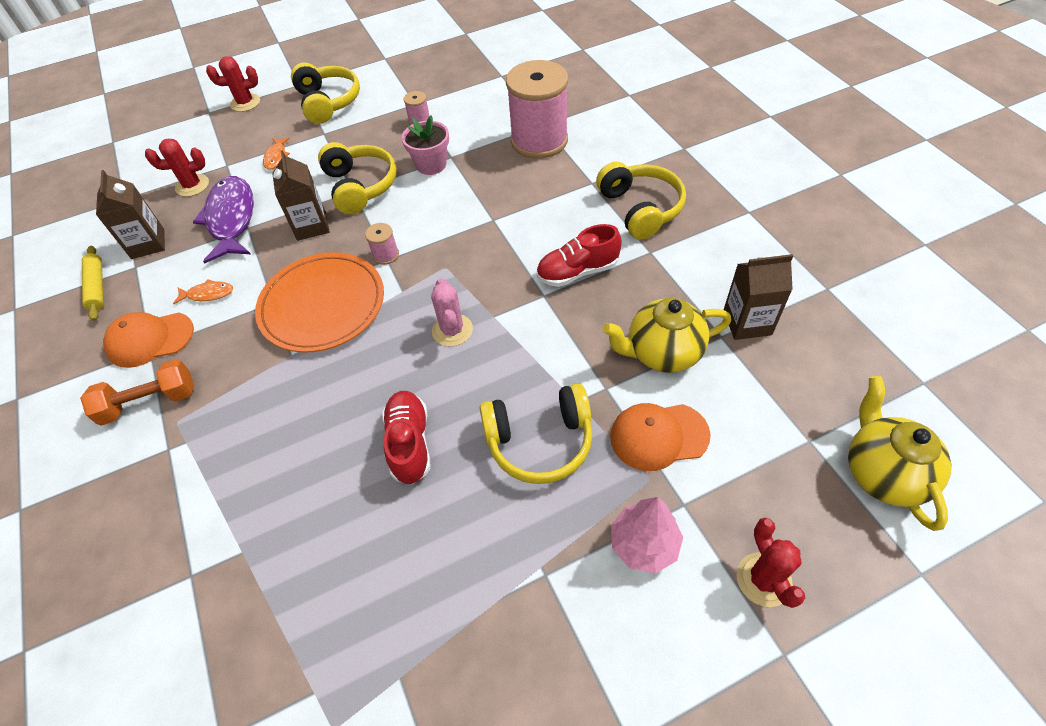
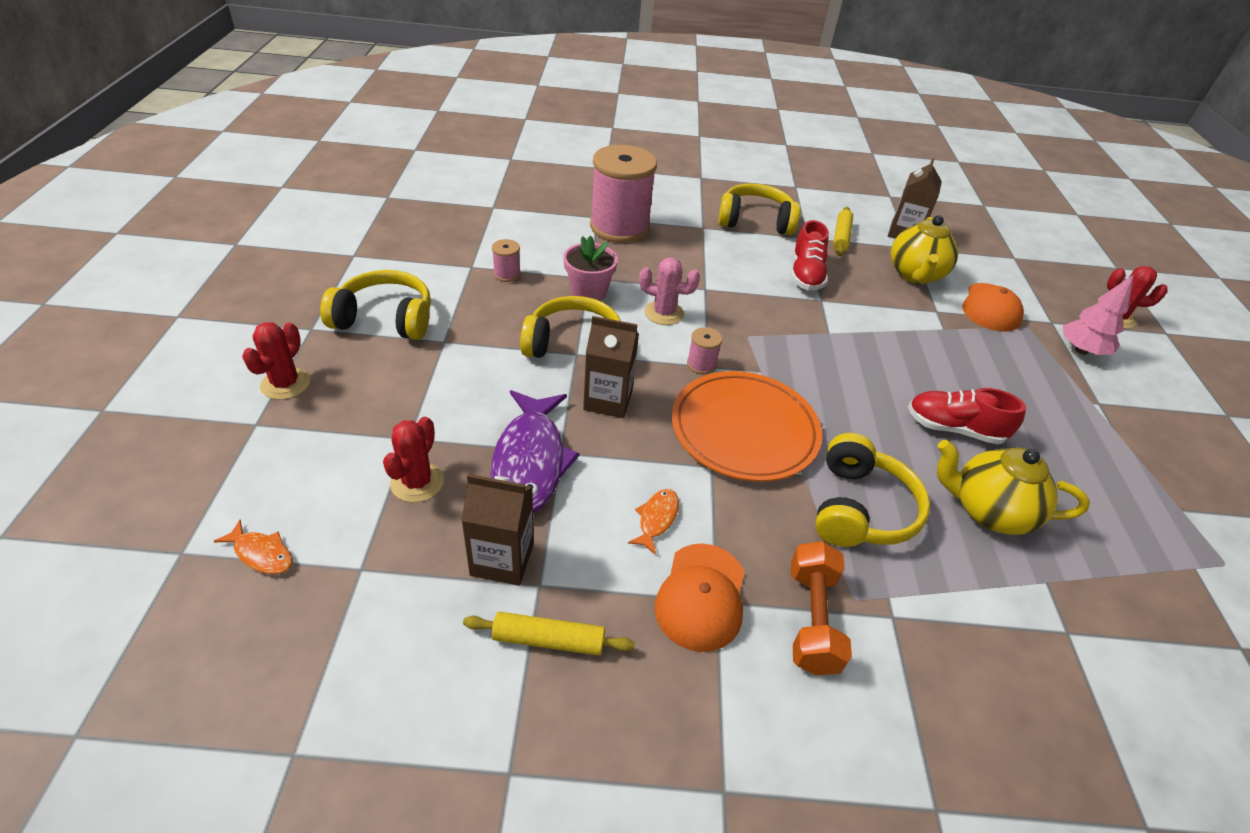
camera: 70 degrees left, 10 degrees down
purple fish [193,176,254,263] -> purple fish turned 105 degrees counterclockwise [490,390,580,513]
orange fish [263,137,290,170] -> orange fish moved to [214,520,293,574]
pink cactus [431,278,473,347] -> pink cactus moved to [639,258,700,325]
yellow headphones [480,383,592,484] -> yellow headphones moved to [815,433,930,547]
yellow teapot [848,376,952,531] -> yellow teapot moved to [937,440,1090,535]
none -> yellow rolling pin [833,207,853,256]

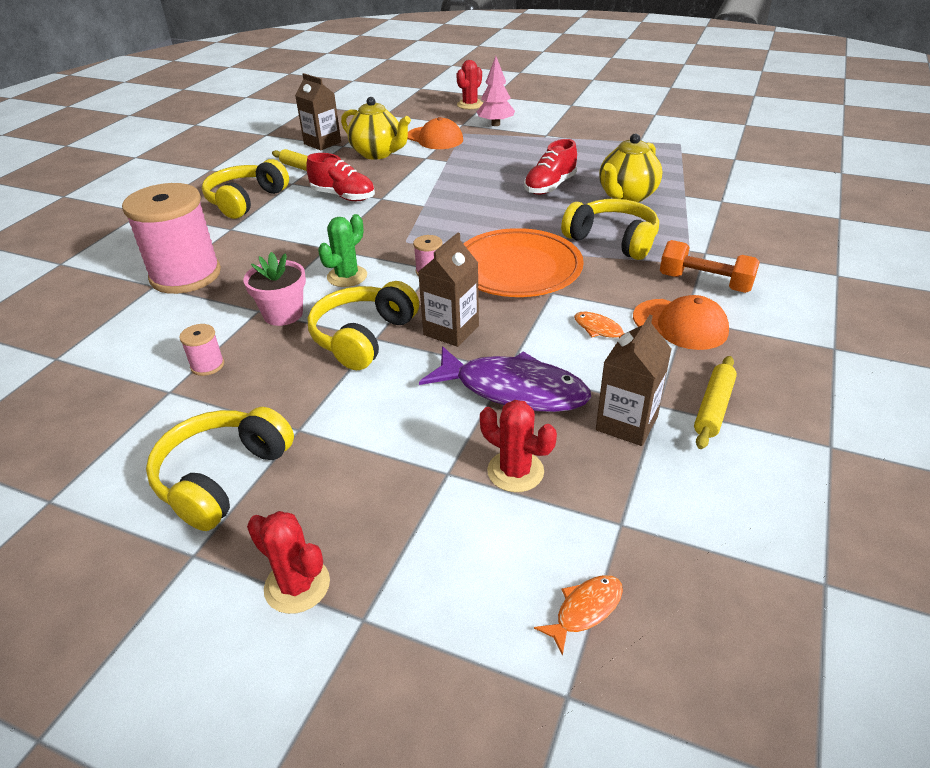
camera: 65 degrees left, 5 degrees down
pink cactus [639,258,700,325] -> green cactus [318,214,367,287]

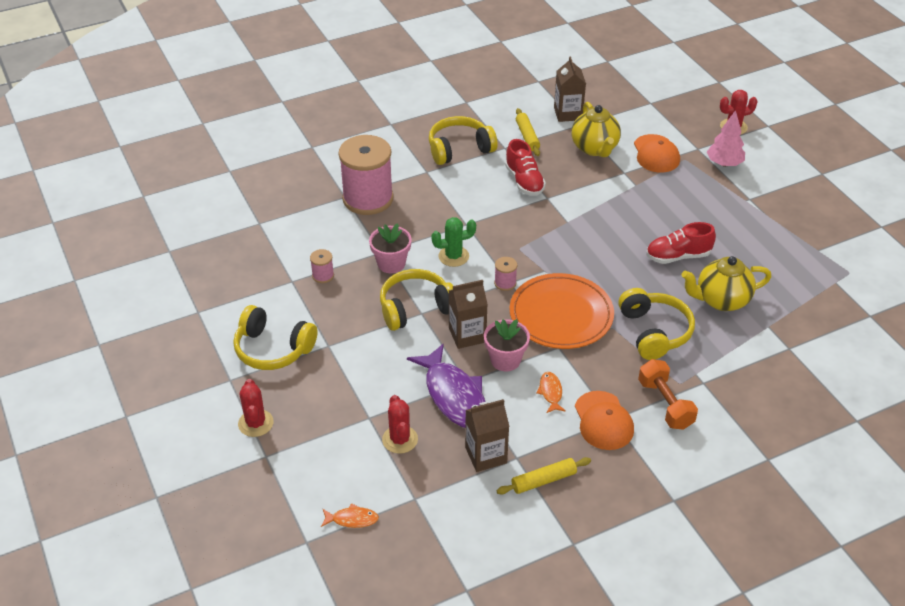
camera: 40 degrees right, 5 degrees up
yellow headphones [146,407,294,531] -> yellow headphones turned 135 degrees counterclockwise [233,305,318,370]
none -> pink flower pot [484,319,530,371]

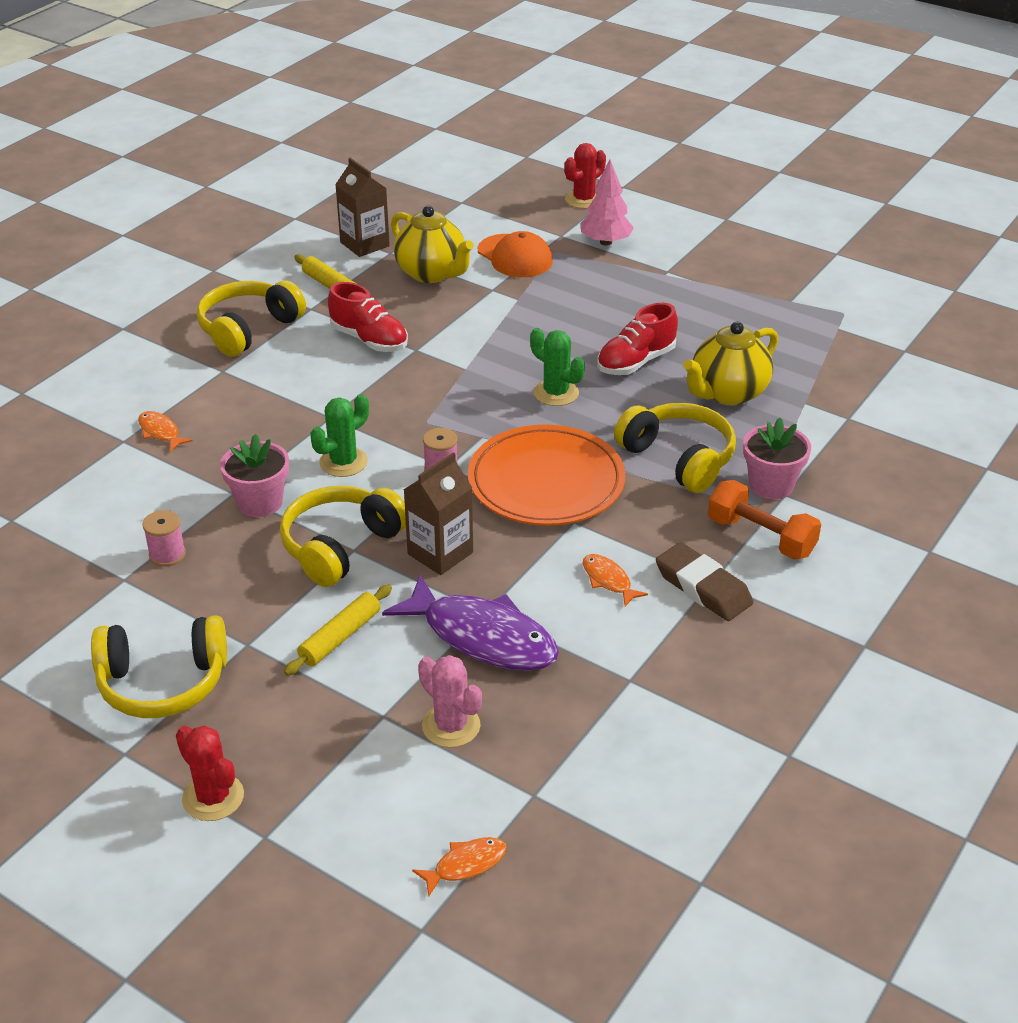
camera: 30 degrees left, 5 degrees down
pink spool [338,135,393,215] -> orange fish [138,411,193,452]
red cactus [382,395,418,454] -> pink cactus [418,655,482,748]
brown carton [465,399,510,472] -> none
pink flower pot [484,319,530,371] -> pink flower pot moved to [743,418,811,499]
yellow rolling pin [497,457,591,495] -> yellow rolling pin moved to [284,584,392,676]
orange cap [575,391,634,450] -> brown eraser [656,542,753,621]
none -> green cactus [530,328,585,406]

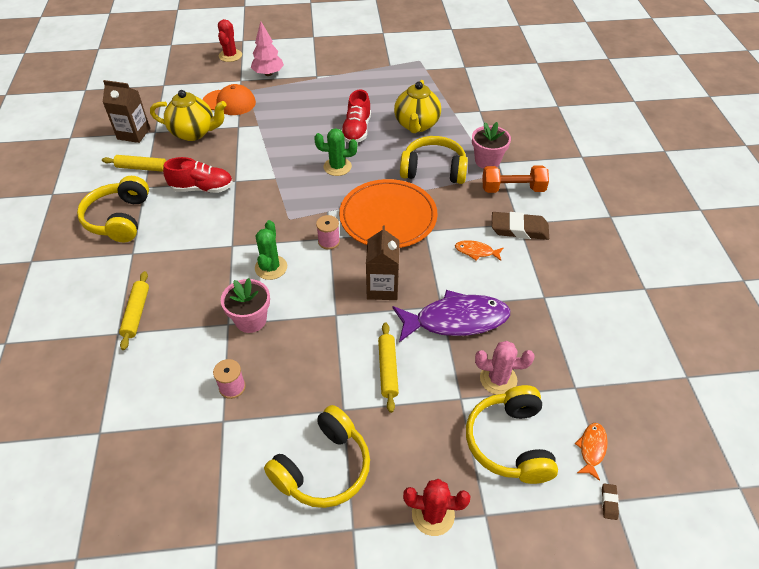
camera: 40 degrees left, 10 degrees up
orange fish [138,411,193,452] -> yellow rolling pin [119,271,149,350]
yellow headphones [280,486,406,587] -> yellow headphones moved to [466,385,558,484]
none -> brown eraser [602,483,619,520]

